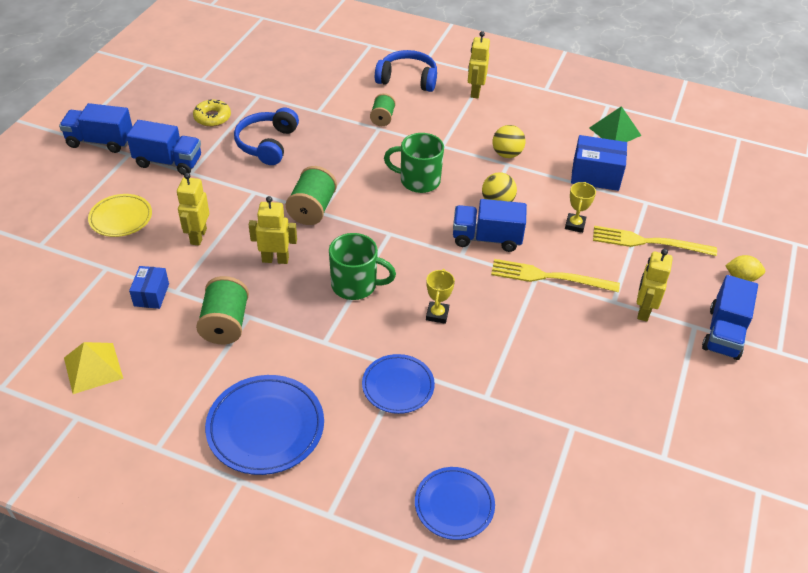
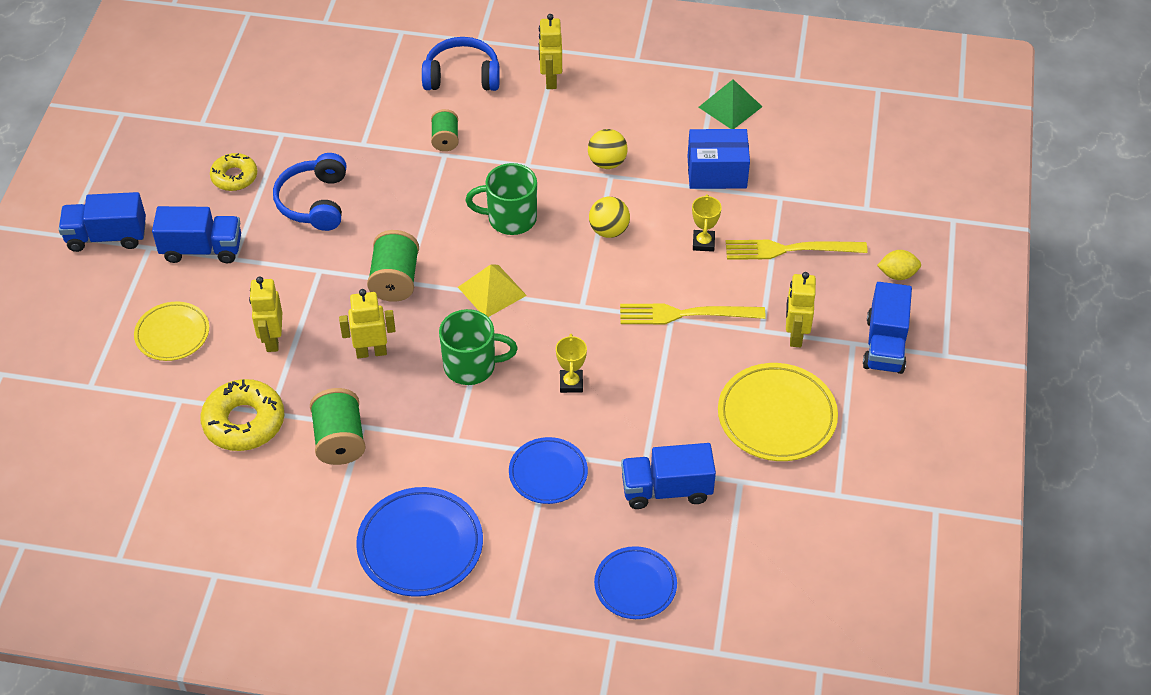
camera: 10 degrees left, 5 degrees up
yellow pyramid [64,342,123,394] -> yellow pyramid moved to [458,264,527,317]
blue box [129,266,169,309] -> yellow donut [200,379,284,451]
blue truck [453,199,527,252] -> blue truck moved to [621,443,716,509]
none -> yellow plate [718,363,838,461]

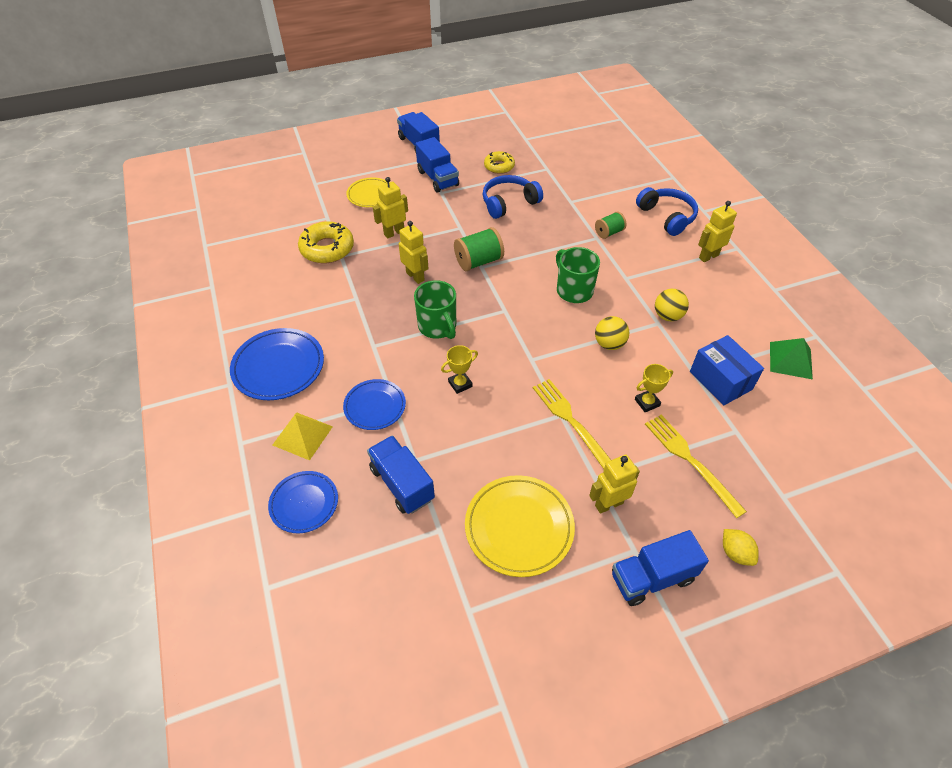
camera: 60 degrees right, 0 degrees up
green spool [310,388,366,465] -> none
yellow pyramid [458,264,527,317] -> yellow pyramid moved to [273,412,333,460]

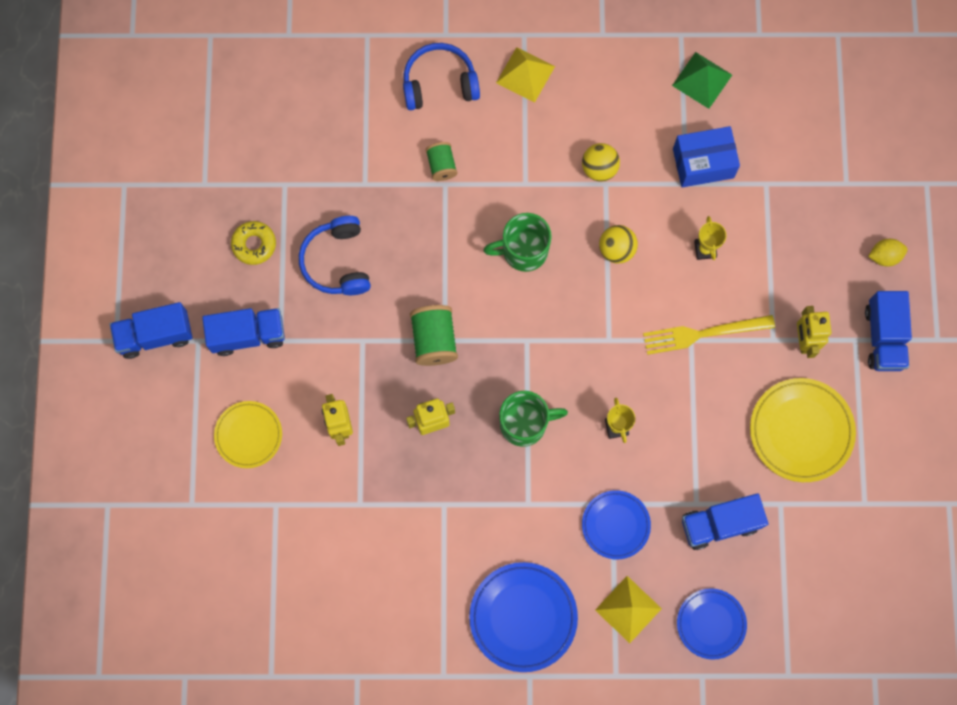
camera: 70 degrees left, 25 degrees up
yellow donut [298,221,354,263] -> none
yellow fork [645,415,747,518] -> none
yellow robot [698,201,737,262] -> yellow pyramid [496,47,555,103]

